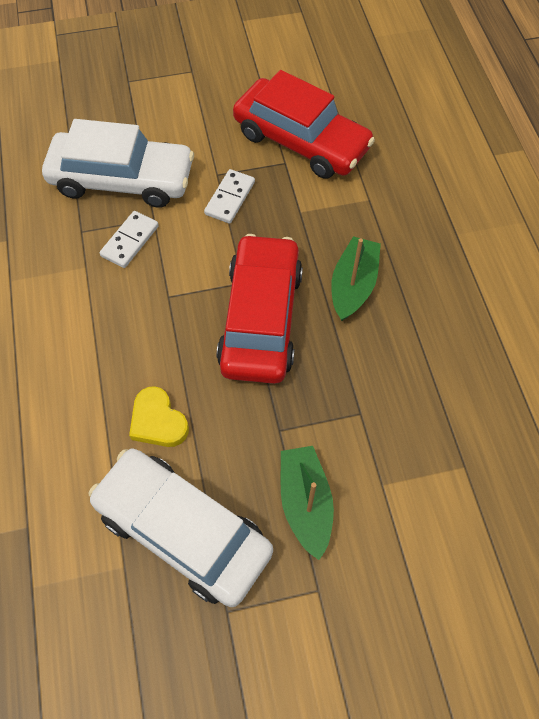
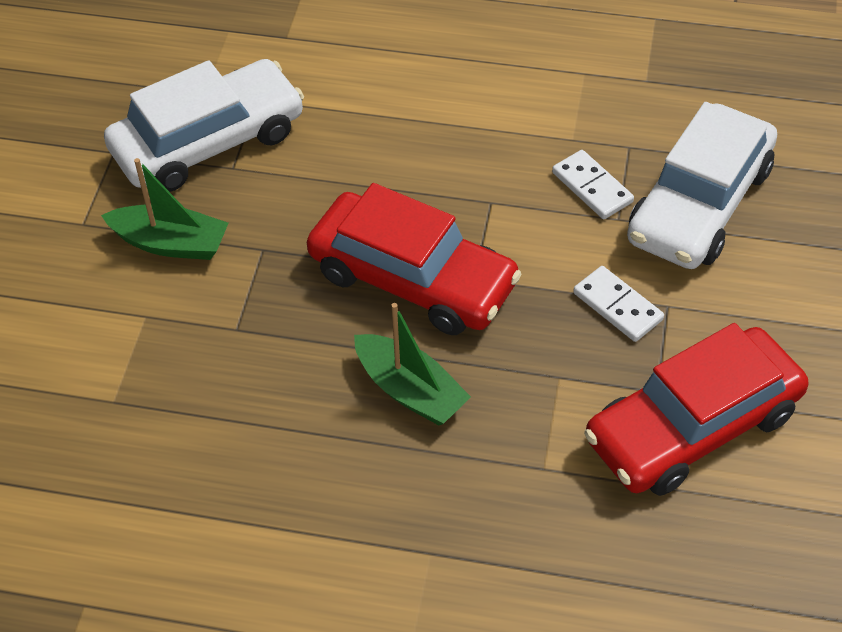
camera: 115 degrees right, 10 degrees down
yellow heart [129,386,189,447] -> none

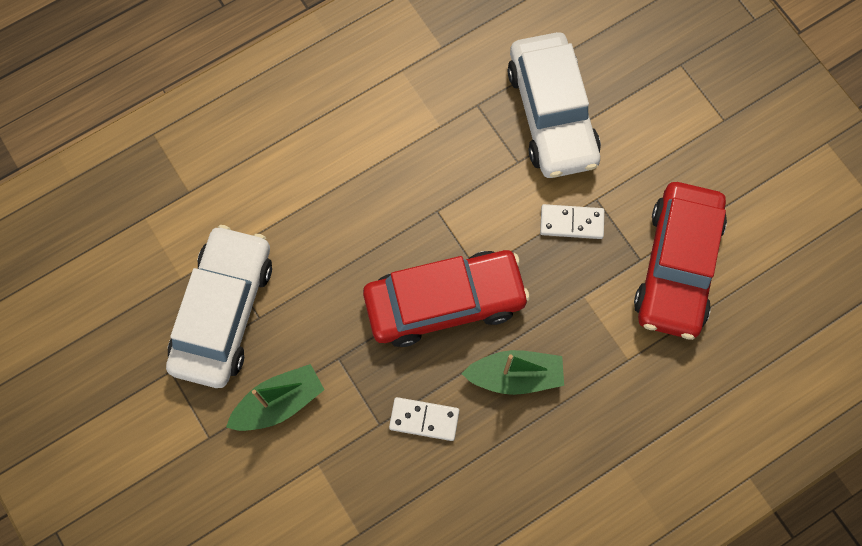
camera: 45 degrees left, 20 degrees up
white domino [552,150,634,219] -> white domino moved to [389,397,460,441]

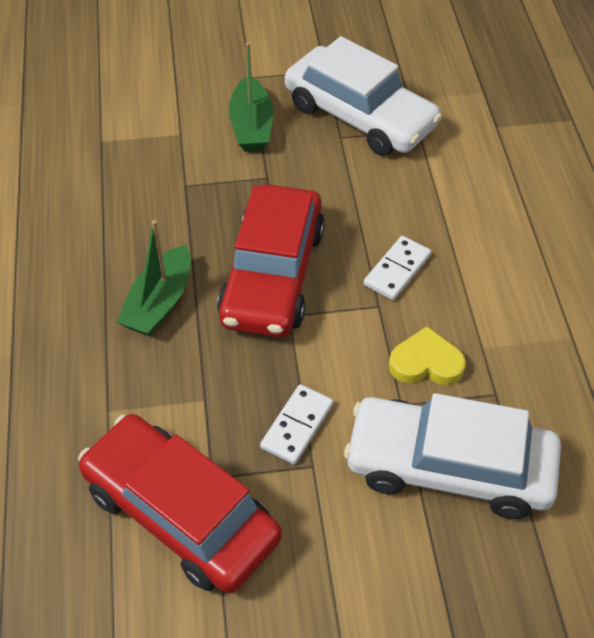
camera: 115 degrees right, 20 degrees down
white domino [389,397,460,441] -> white domino moved to [364,236,431,300]
none -> yellow heart [389,326,466,385]

